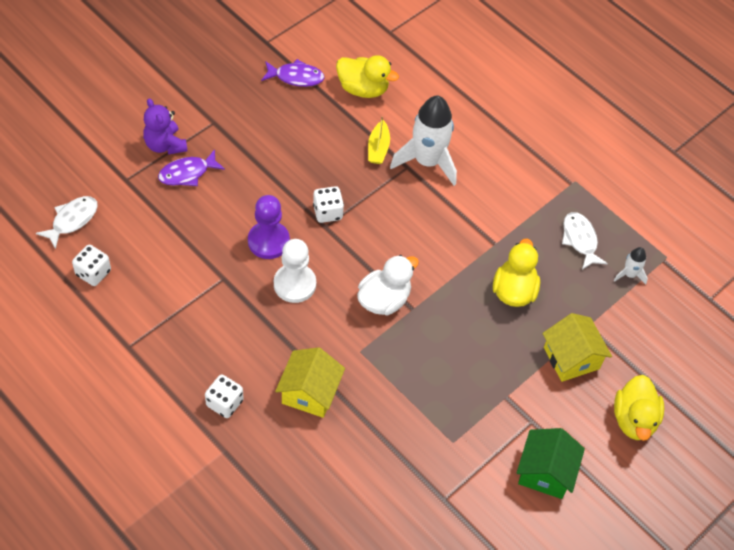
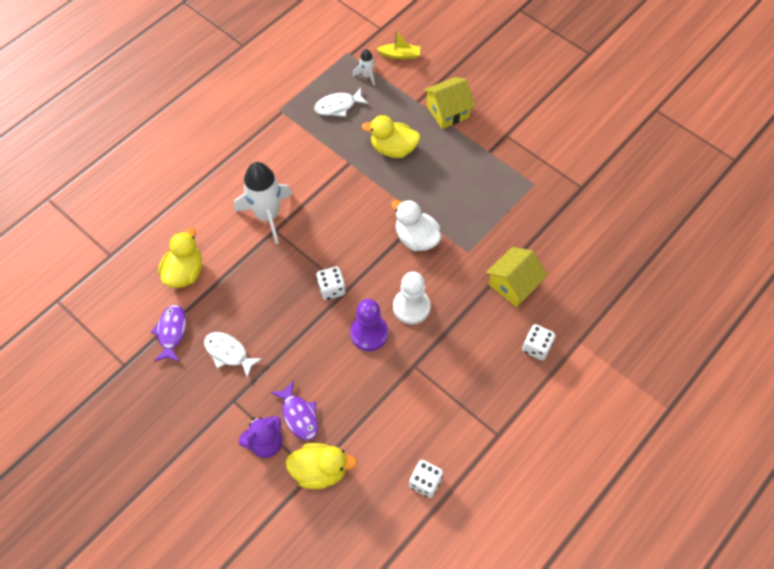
camera: 90 degrees left, 5 degrees up
white fish [36,196,98,249] -> white fish moved to [204,332,263,379]
yellow house [275,347,345,418] -> yellow house turned 60 degrees counterclockwise [486,247,548,307]
yellow boat [368,117,390,164] -> yellow boat moved to [377,30,420,59]
green house [517,428,585,499] -> none
yellow duck [614,375,664,441] -> yellow duck moved to [285,443,357,489]

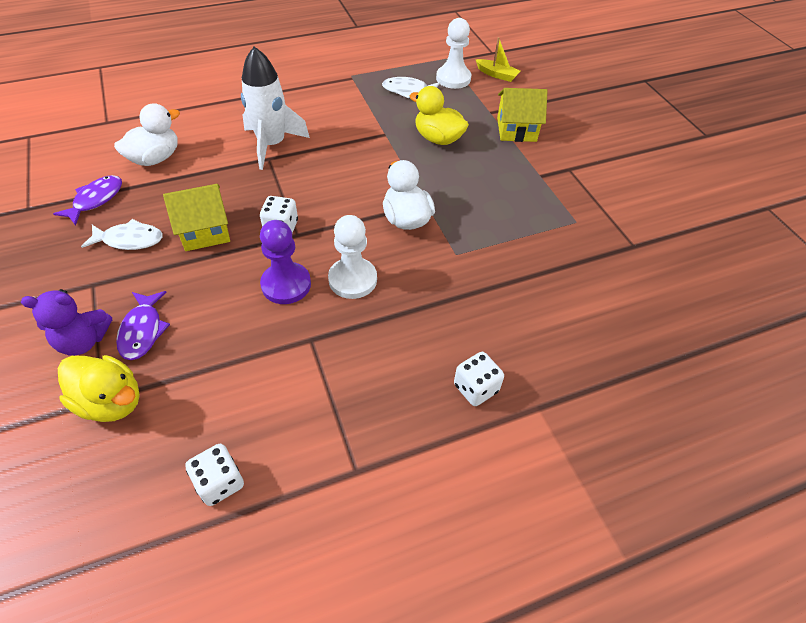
camera: 25 degrees right, 10 degrees down
yellow duck [158,228,202,288] -> white duck [114,103,180,166]
white fish [204,332,263,379] -> white fish turned 120 degrees clockwise [81,219,163,250]
white rocket [352,49,375,85] -> white pawn [436,18,471,89]
yellow house [486,247,548,307] -> yellow house moved to [163,184,230,251]

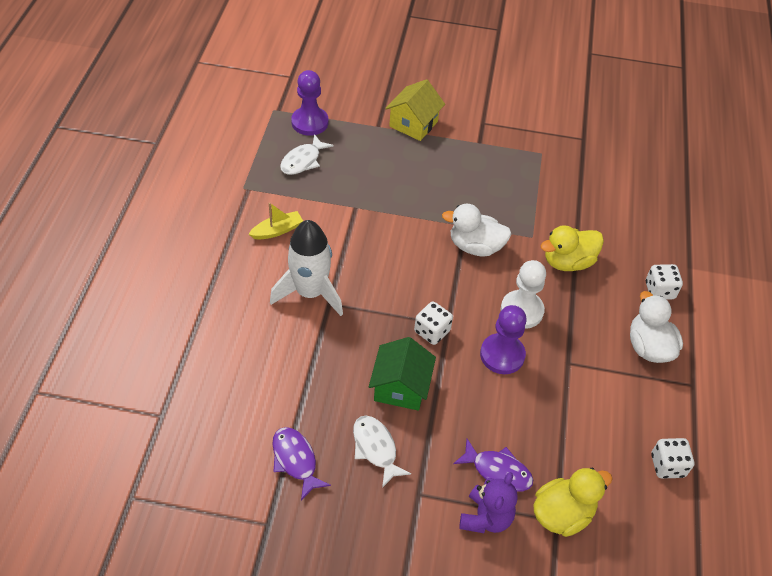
camera: 60 degrees left, 0 degrees up
white fish [81,219,163,250] -> white fish turned 60 degrees counterclockwise [353,416,411,488]
white duck [114,103,180,166] -> white duck moved to [630,291,683,363]
yellow house [163,184,230,251] -> green house [369,337,436,411]
yellow duck [410,86,469,145] -> yellow duck moved to [540,225,604,271]
white pawn [436,18,471,89] -> purple pawn [291,70,328,136]
yellow boat [476,37,520,82] -> yellow boat moved to [249,202,303,240]

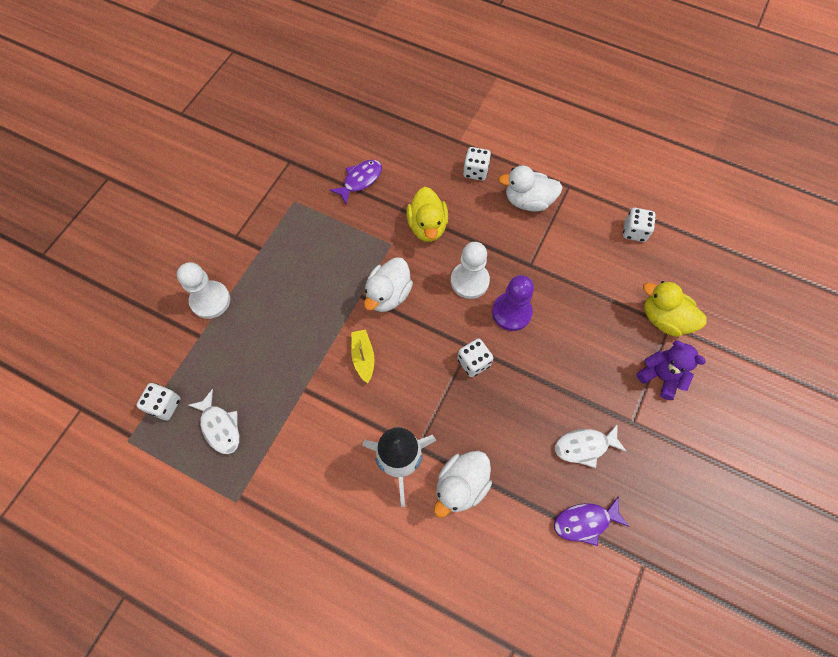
camera: 70 degrees left, 15 degrees up
yellow boat [249,202,303,240] -> yellow boat moved to [351,330,374,383]
purple pawn [291,70,328,136] -> white dice [137,383,181,420]
green house [369,337,436,411] -> none
yellow house [385,79,445,141] -> white pawn [177,262,230,319]
purple fish [453,439,533,492] -> purple fish moved to [330,160,382,204]
yellow duck [534,468,613,537] -> yellow duck turned 45 degrees counterclockwise [643,281,707,337]
none -> white duck [434,451,492,518]

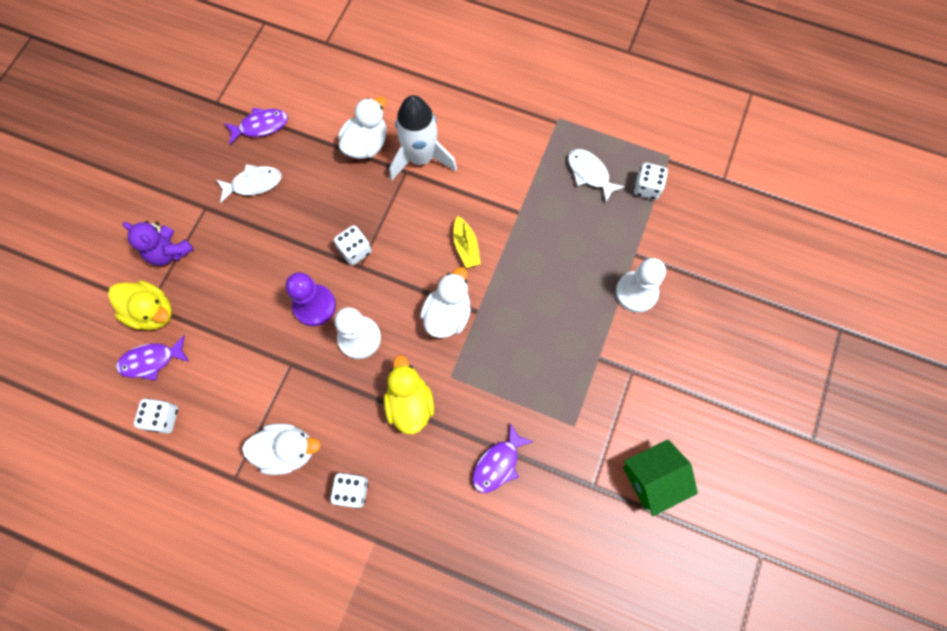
camera: 175 degrees right, 5 degrees up
none -> purple fish [116,335,189,381]
none -> green house [623,439,698,516]

